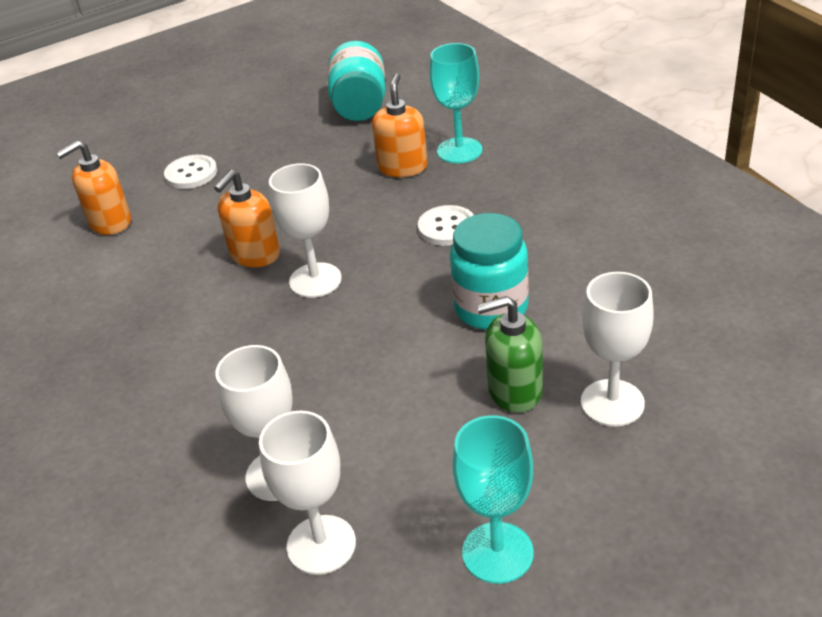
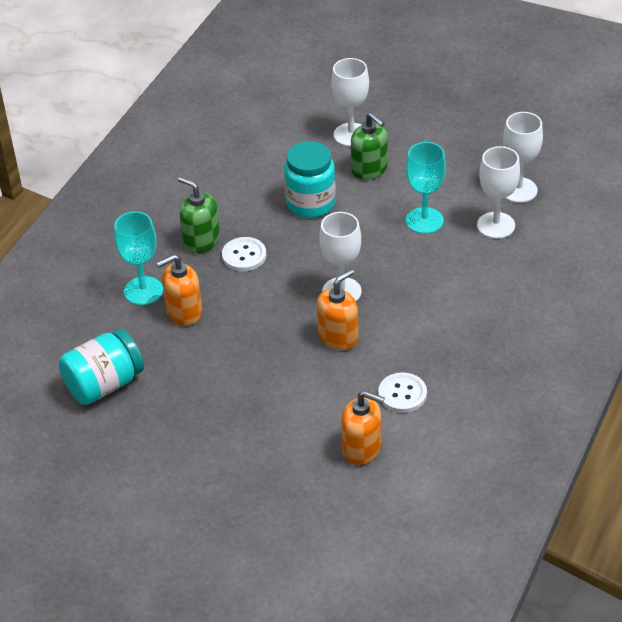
camera: 125 degrees left, 5 degrees up
white button [164,155,217,189] -> white button moved to [378,372,427,413]
orange soap dispenser [214,170,280,267] -> orange soap dispenser turned 45 degrees counterclockwise [317,269,358,351]
turquoise goblet [453,415,534,584] -> turquoise goblet moved to [406,142,446,234]
none -> green soap dispenser [178,176,220,253]

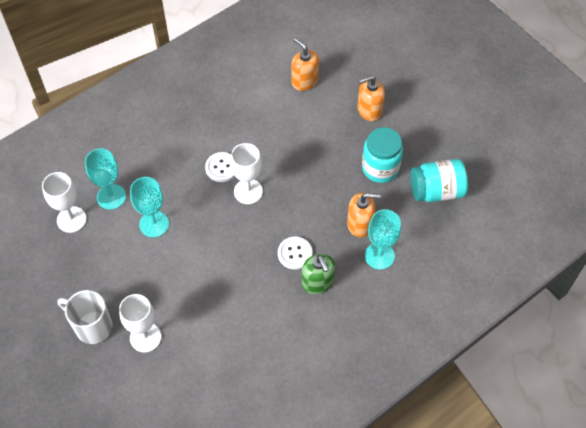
camera: 155 degrees left, 15 degrees up
turquoise jar [284,141,336,218] -> turquoise jar moved to [362,127,403,183]
orange soap dispenser [317,269,358,351] -> orange soap dispenser moved to [357,75,385,121]
green soap dispenser [351,112,388,180] -> none
white button [378,372,427,413] -> white button moved to [205,152,235,182]
white goblet [477,146,520,239] -> turquoise goblet [85,149,126,210]
none -> white mug [57,290,112,344]

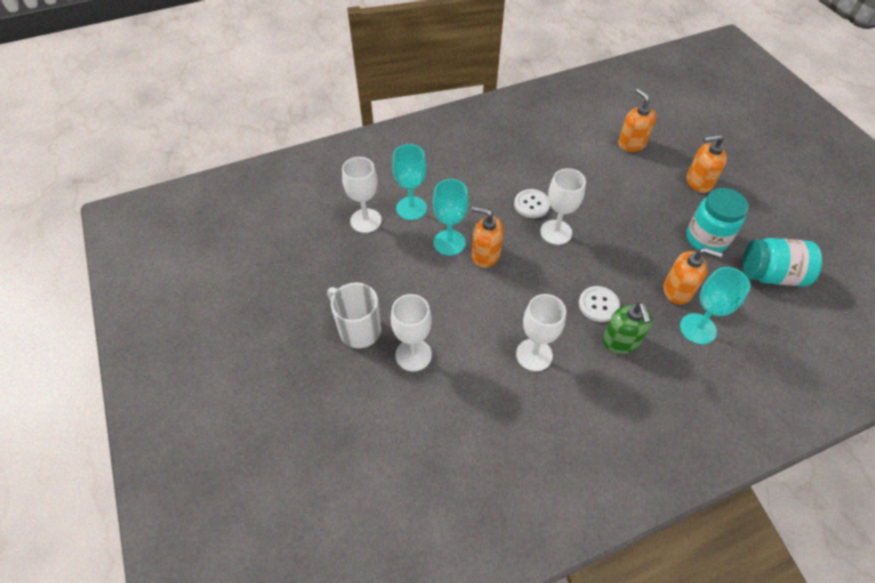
camera: 15 degrees right, 5 degrees down
none -> orange soap dispenser [471,206,504,268]
none -> white goblet [516,294,566,371]

